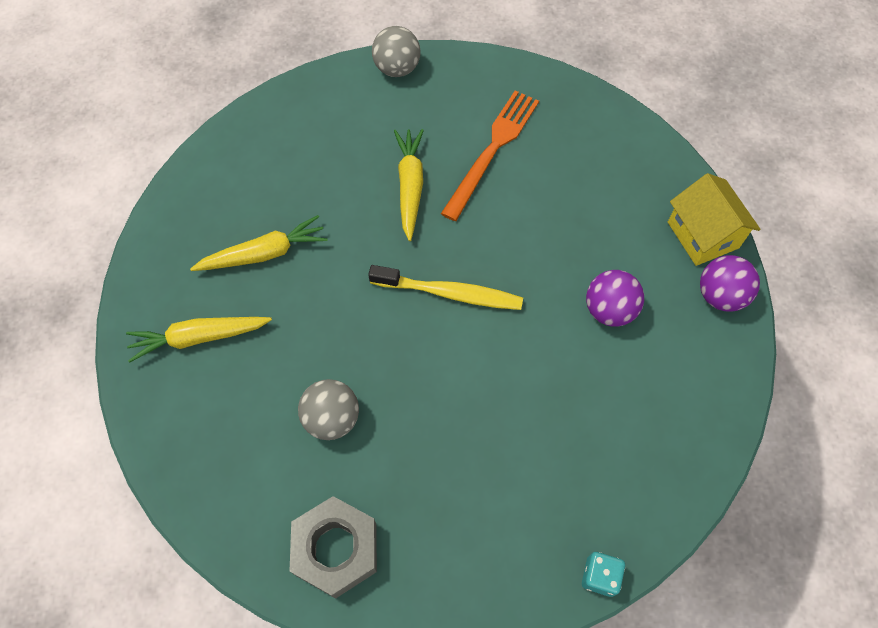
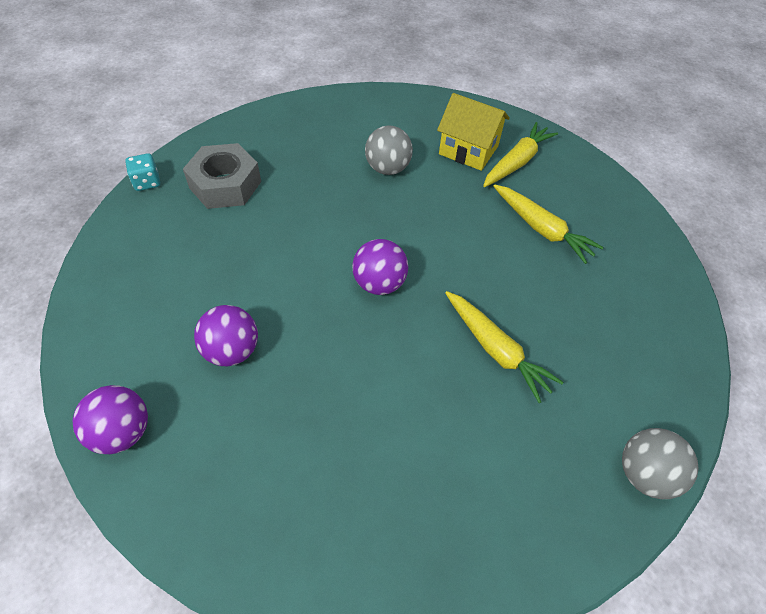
camera: 140 degrees right, 10 degrees down
yellow carrot [190,215,328,271] -> yellow carrot turned 75 degrees counterclockwise [493,184,603,264]
grey nut [290,496,377,599] -> grey nut moved to [183,143,261,209]
yellow toothbrush [368,265,523,310] -> purple ball [352,239,408,295]
orange fork [441,90,539,221] -> none
yellow house [668,173,761,266] -> yellow house moved to [437,93,510,171]

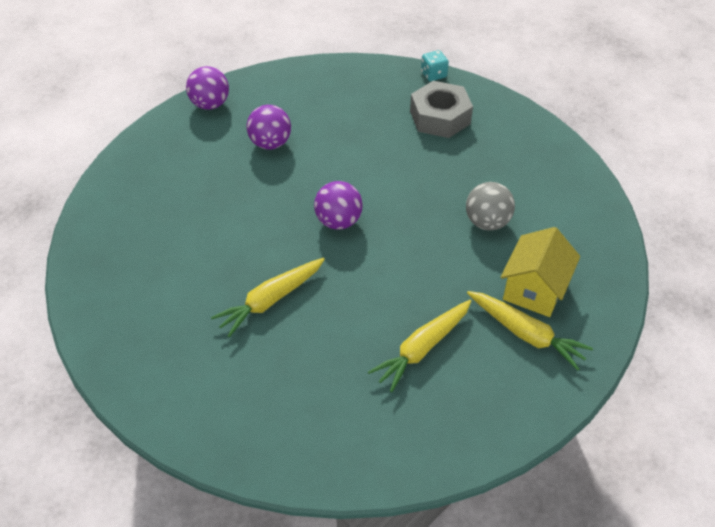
camera: 90 degrees right, 5 degrees down
grey ball [622,428,699,499] -> none

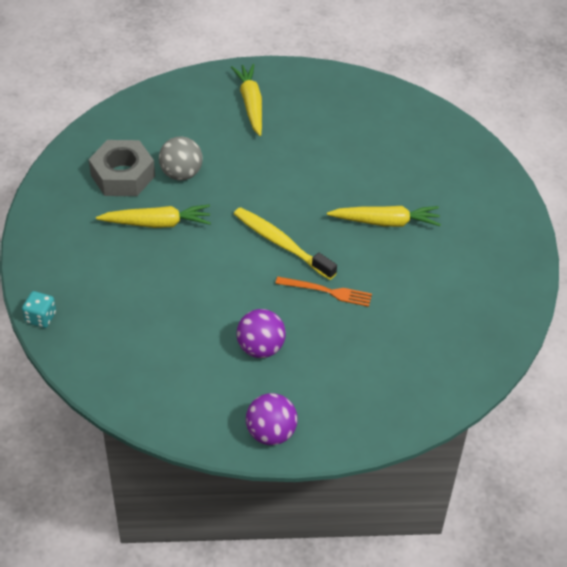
camera: 140 degrees left, 0 degrees up
purple ball [314,181,363,230] -> yellow toothbrush [234,207,337,280]
yellow carrot [368,300,471,392] -> yellow carrot moved to [96,204,211,228]
grey nut [410,81,473,138] -> grey nut moved to [89,140,155,196]
yellow house [501,227,580,317] -> none
none -> orange fork [275,276,372,307]

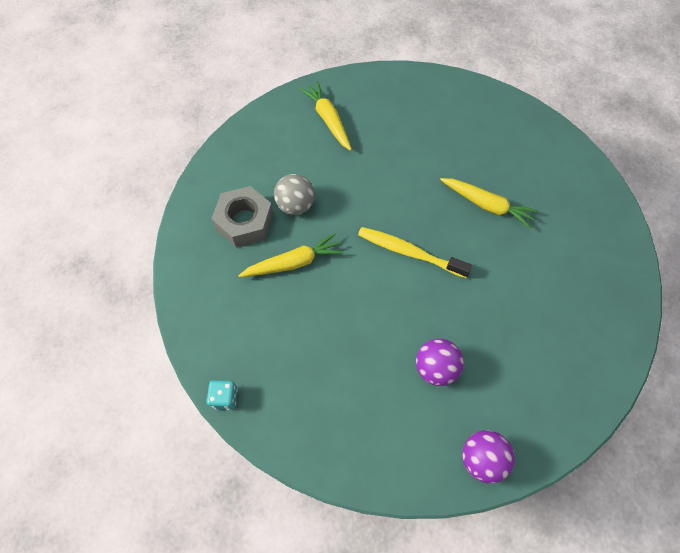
camera: 15 degrees left, 15 degrees up
orange fork [275,276,372,307] -> none
yellow carrot [327,206,441,227] -> yellow carrot turned 45 degrees clockwise [440,178,539,229]

